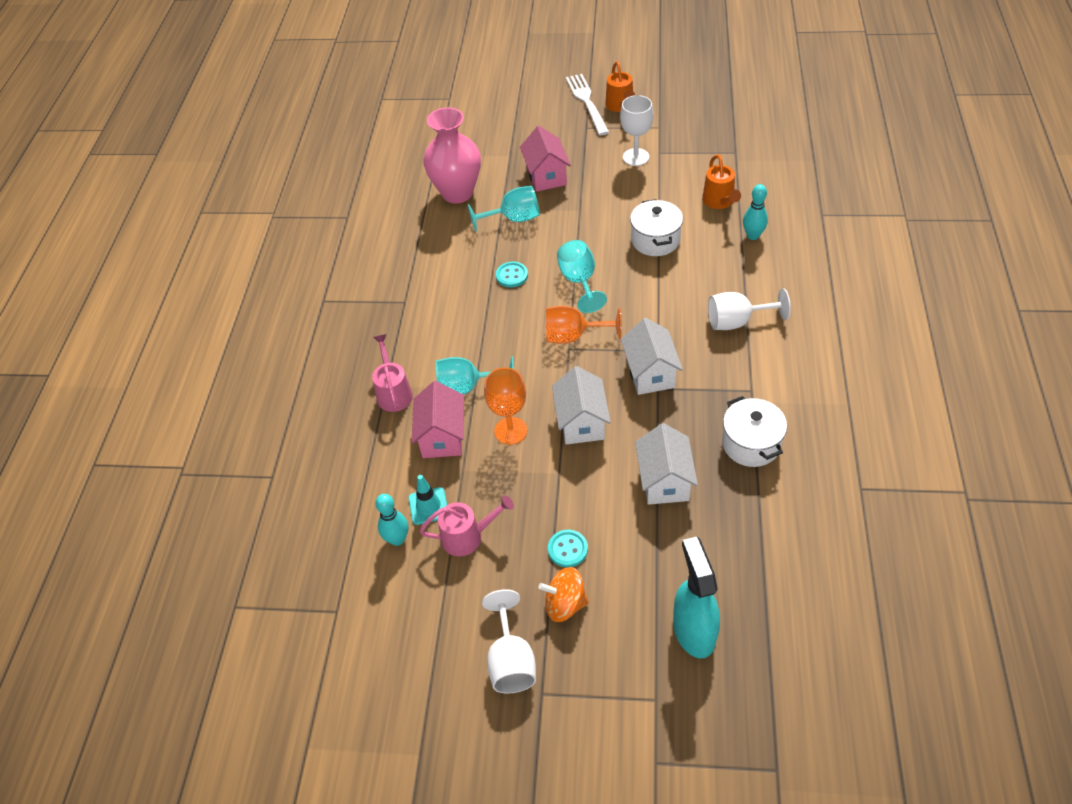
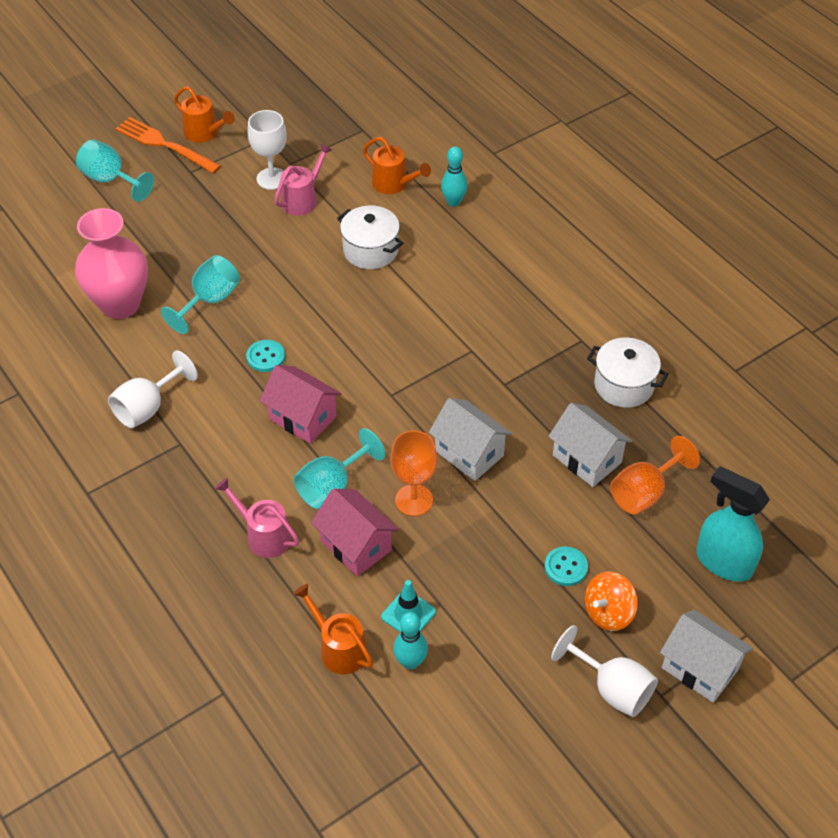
camera: 45 degrees left, 0 degrees up
pink watering can [420,495,514,556] -> pink watering can moved to [274,143,332,216]
pink house [520,126,571,192] -> pink house moved to [260,365,342,444]
orange goblet [546,306,622,344] -> orange goblet moved to [610,436,700,515]
turquoise goblet [557,240,607,313] -> turquoise goblet moved to [76,140,154,202]
white fork [566,74,609,136] -> orange fork [115,117,221,174]
white house [621,318,683,395] -> white house moved to [660,610,753,703]
white goblet [708,288,791,330] -> white goblet moved to [108,350,198,428]
none -> orange watering can [293,584,373,674]

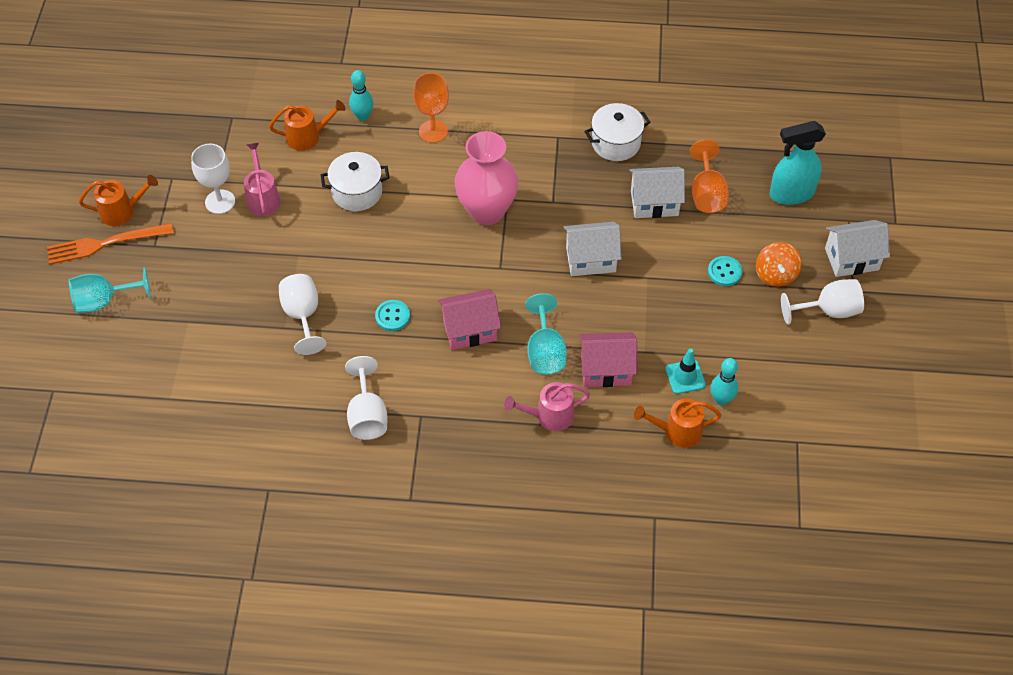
camera: 50 degrees left, 5 degrees up
pink vase [75,208,148,319] -> pink vase moved to [455,131,519,225]
turquoise goblet [161,255,240,334] -> white goblet [279,274,326,355]
orange goblet [390,430,437,516] -> orange goblet moved to [413,73,449,143]

